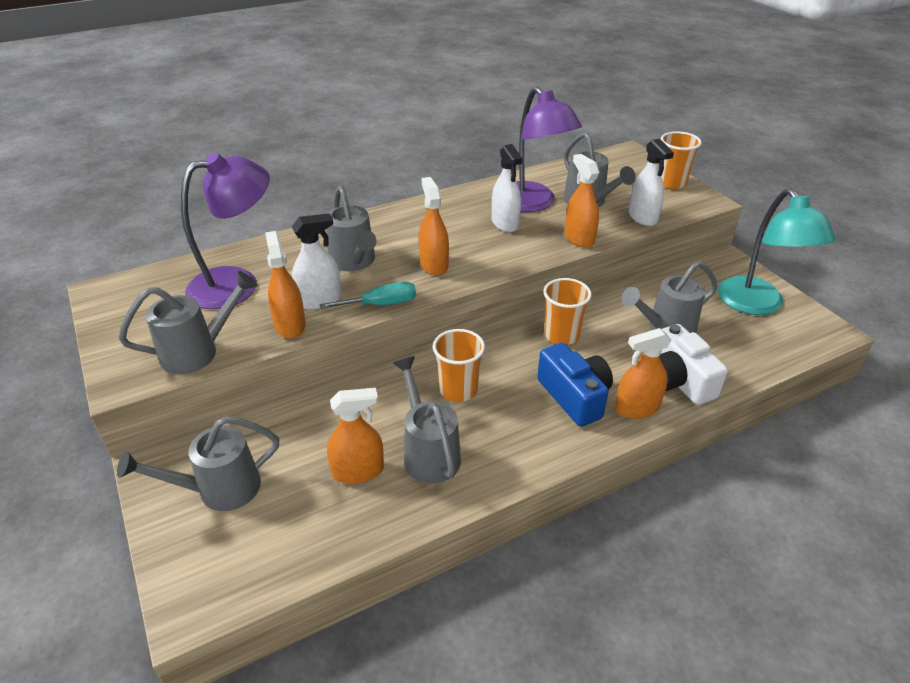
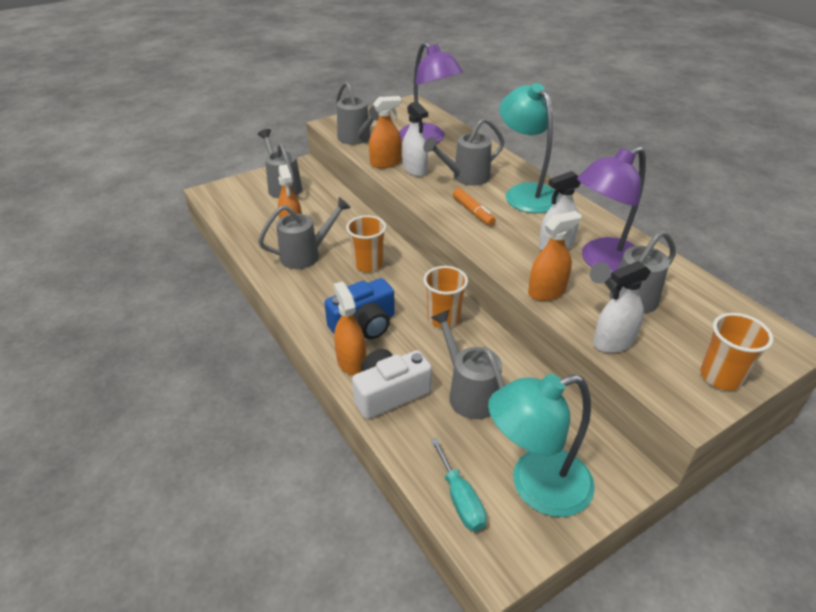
camera: 85 degrees right, 0 degrees up
turquoise screwdriver [319,282,416,309] -> turquoise screwdriver moved to [430,438,486,531]
orange spray bottle [419,177,449,276] -> orange marker [453,188,496,226]
none -> turquoise lamp [499,83,559,213]

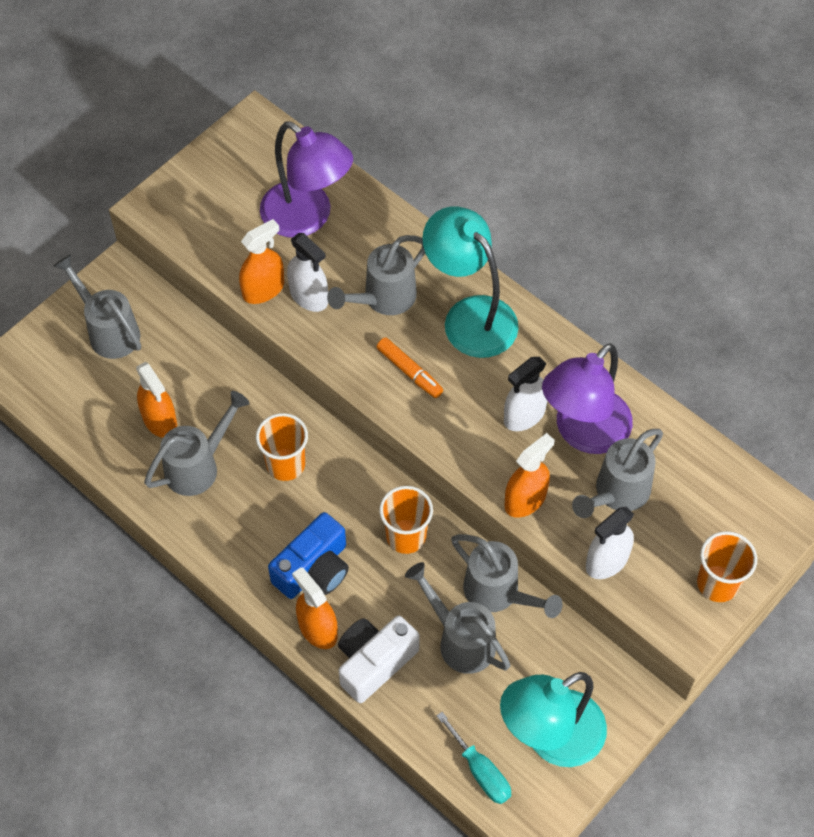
camera: 15 degrees left, 20 degrees up
grey watering can [336,81,379,145] -> grey watering can moved to [451,534,563,618]

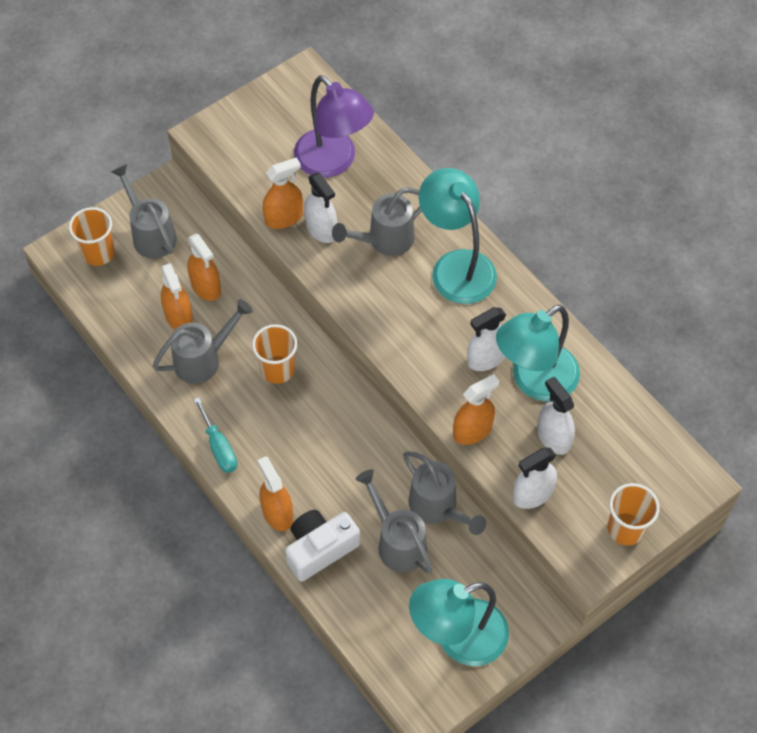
camera: 10 degrees right, 0 degrees up
blue camera [268,512,349,599] -> none
orange marker [377,337,443,398] -> none
orange cup [379,486,433,554] -> orange cup moved to [69,207,115,266]
turquoise screwdriver [437,712,511,804] -> turquoise screwdriver moved to [194,397,237,473]
purple lamp [542,343,633,454] -> turquoise lamp [496,305,580,401]
grey watering can [572,429,663,518] -> white spray bottle [537,377,575,455]
none -> orange spray bottle [187,234,221,301]

